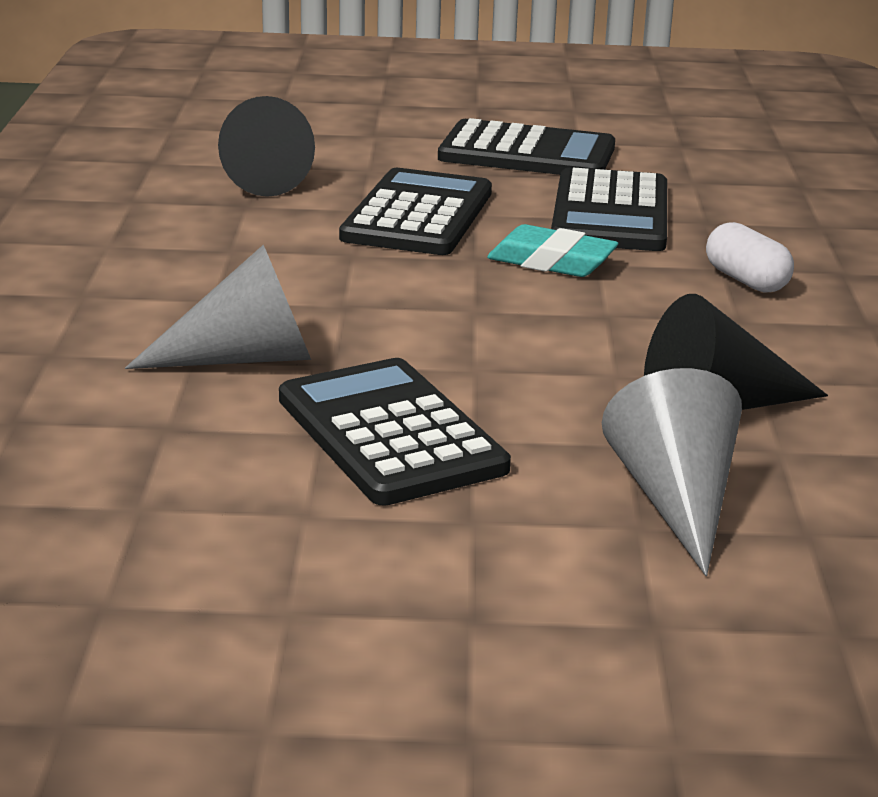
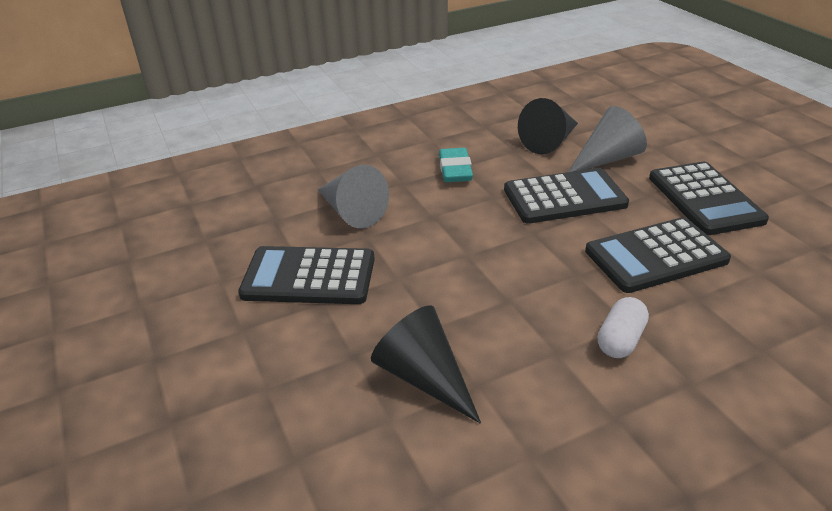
camera: 65 degrees right, 10 degrees up
black calculator [279,358,511,506] -> black calculator turned 120 degrees counterclockwise [238,246,375,304]
turquoise eraser [487,224,618,277] -> turquoise eraser moved to [439,148,473,182]
grey cone [602,368,742,576] -> grey cone moved to [568,106,647,172]

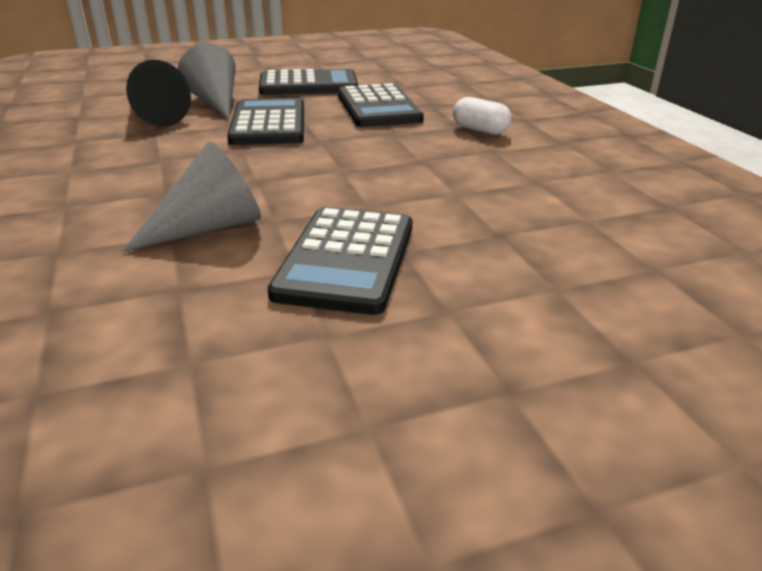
camera: 85 degrees left, 5 degrees down
black cone [371,305,481,424] -> none
turquoise eraser [439,148,473,182] -> none

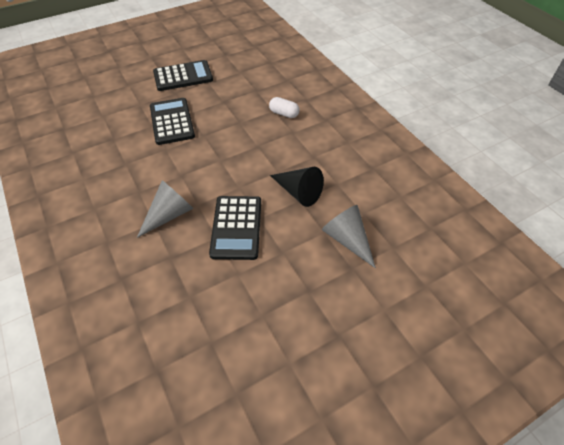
camera: 10 degrees left, 20 degrees up
black cone [126,60,191,127] -> black cone moved to [270,167,324,207]
grey cone [178,43,235,119] -> grey cone moved to [322,205,376,268]
black calculator [338,83,424,127] -> none

